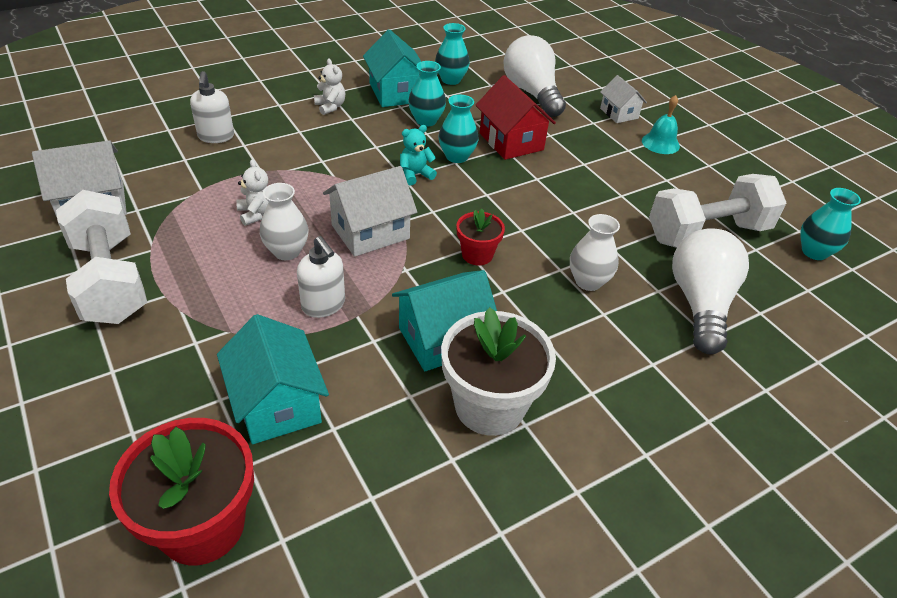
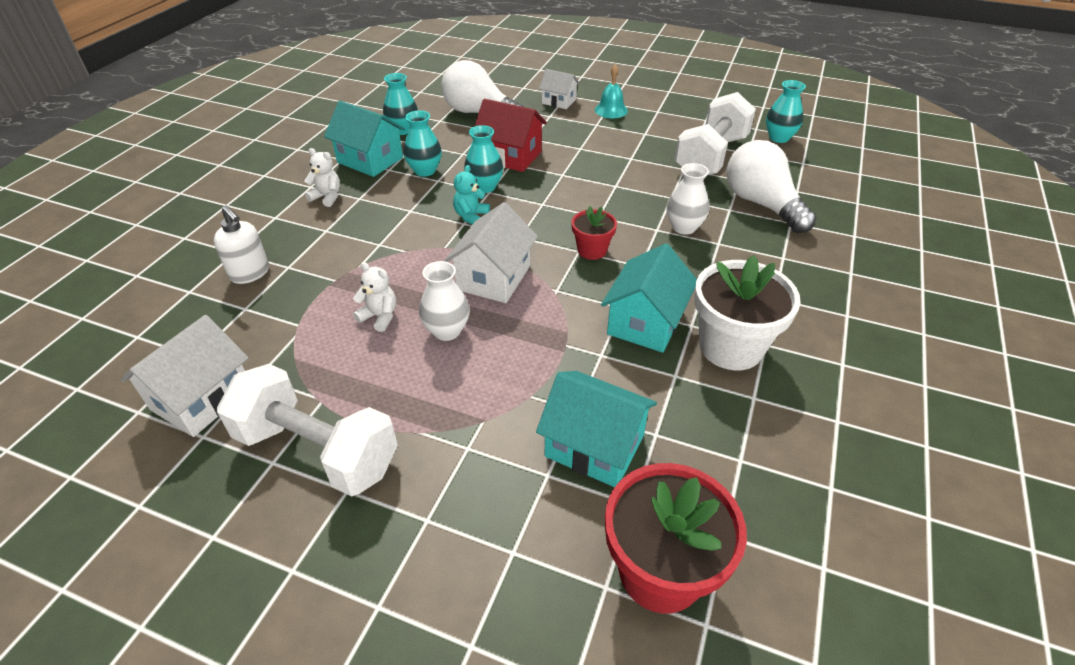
camera: 35 degrees left, 0 degrees up
white soap dispenser [297,236,345,318] -> none

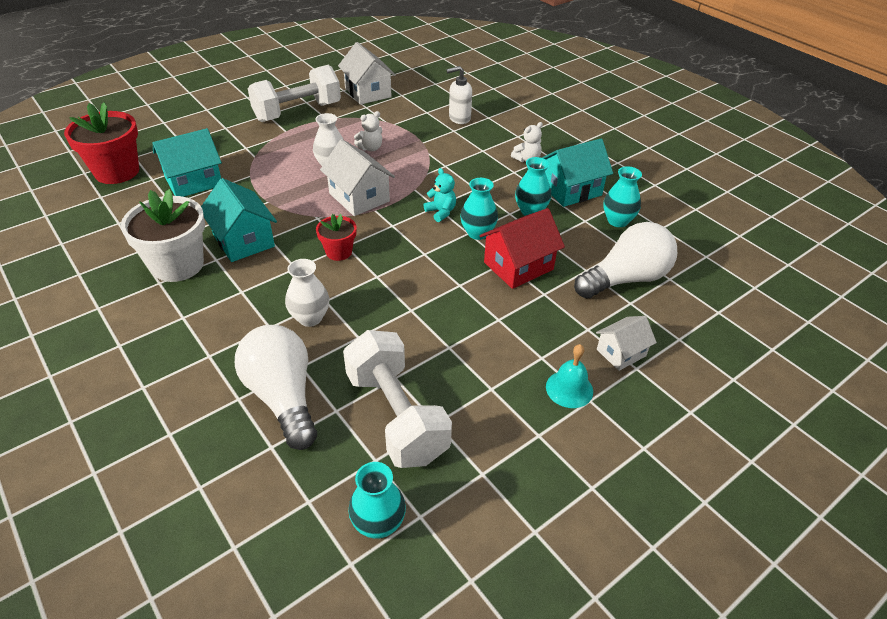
camera: 120 degrees right, 0 degrees up
white light bulb [726,140,816,233] -> white light bulb turned 120 degrees counterclockwise [235,325,317,450]

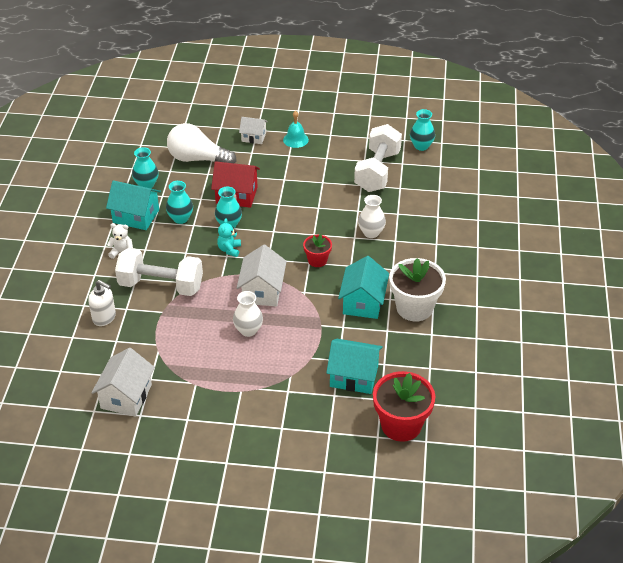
camera: 135 degrees left, 0 degrees up
white light bulb [235,325,317,450] -> none
white dumbbell [248,65,341,122] -> white dumbbell moved to [115,248,203,296]
white teddy bear [354,111,382,151] -> none

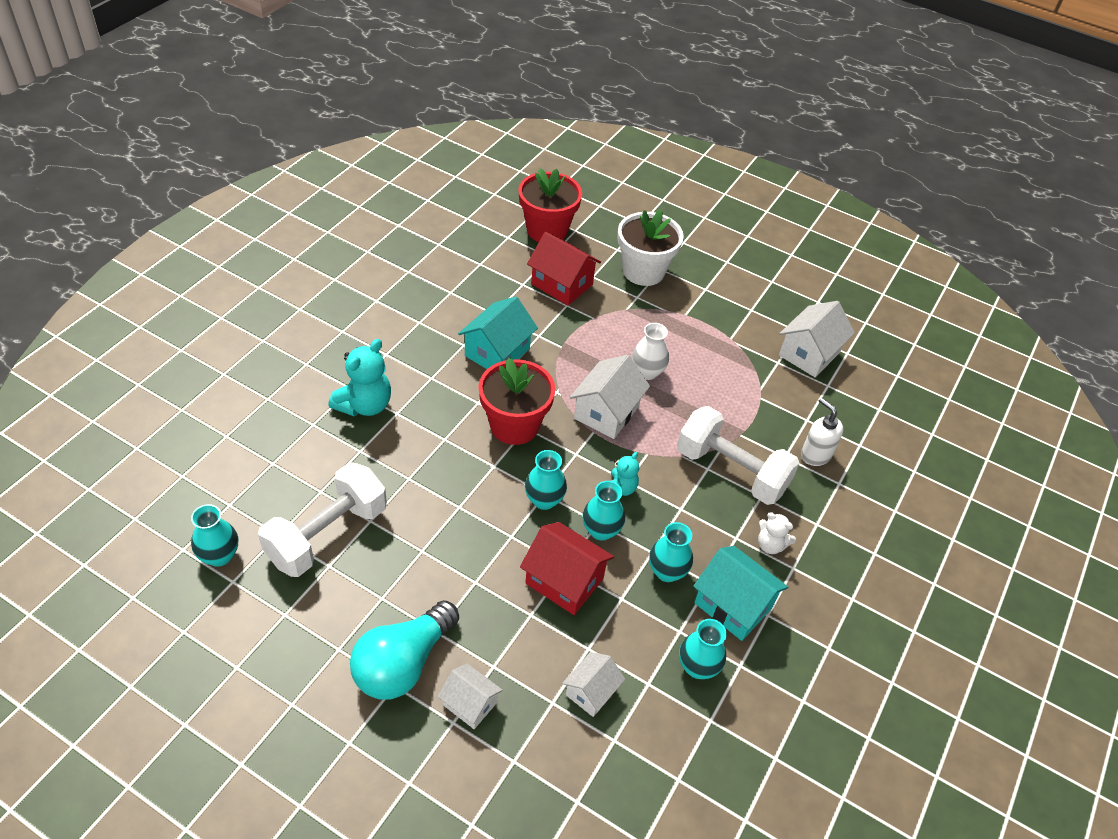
camera: 160 degrees left, 5 degrees up
white light bulb [167,123,236,164] -> white house [562,652,625,717]
turquoise bell [283,111,309,148] -> turquoise light bulb [350,600,459,700]
red flower pot [303,234,332,267] -> red flower pot [478,358,555,445], size x1.84
turquoise house [326,339,383,394] -> red house [527,232,601,306]
white vase [358,195,386,238] -> none
white flower pot [389,258,446,322] -> white flower pot moved to [618,210,684,286]
none -> turquoise teddy bear [328,339,391,416]
none -> turquoise vase [525,450,567,510]

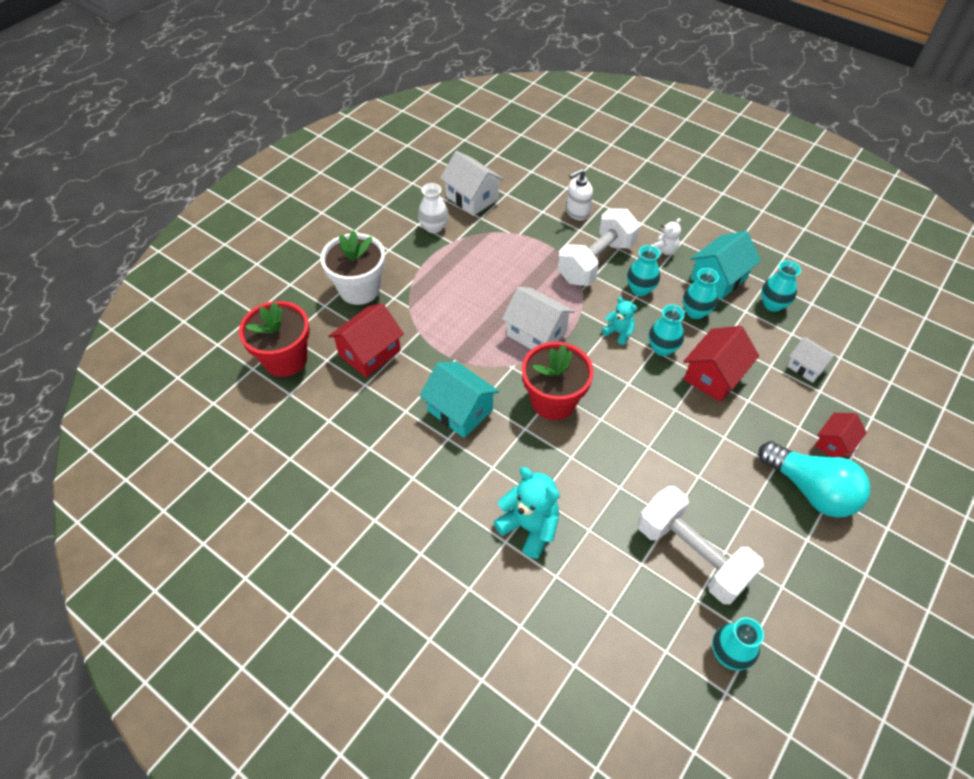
camera: 80 degrees left, 5 degrees up
white house [438,663,503,729] -> red house [815,413,867,458]
turquoise vase [525,450,567,510] -> turquoise vase moved to [627,245,660,296]
white vase [632,323,669,380] -> white vase moved to [418,183,449,233]

